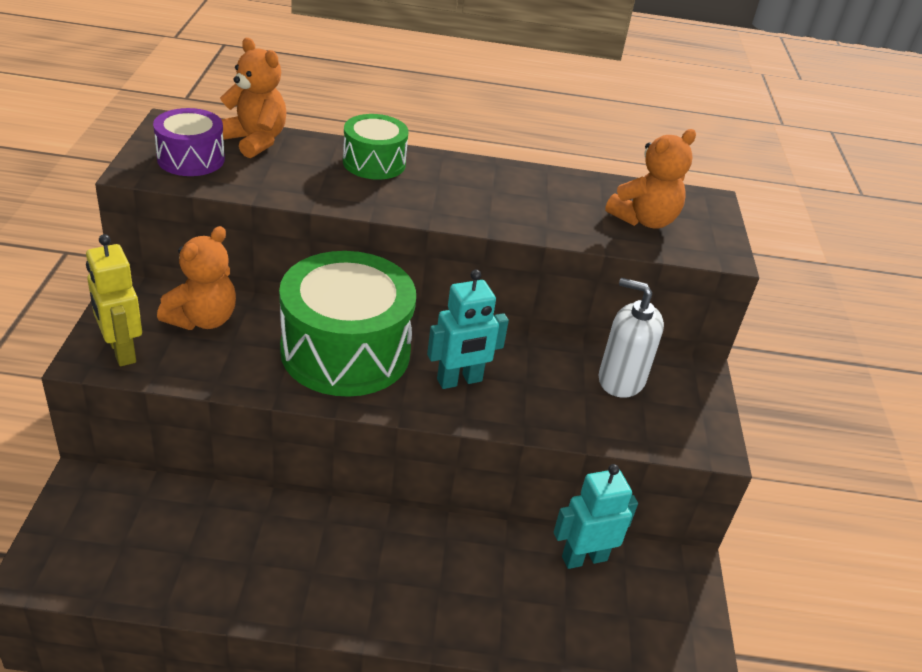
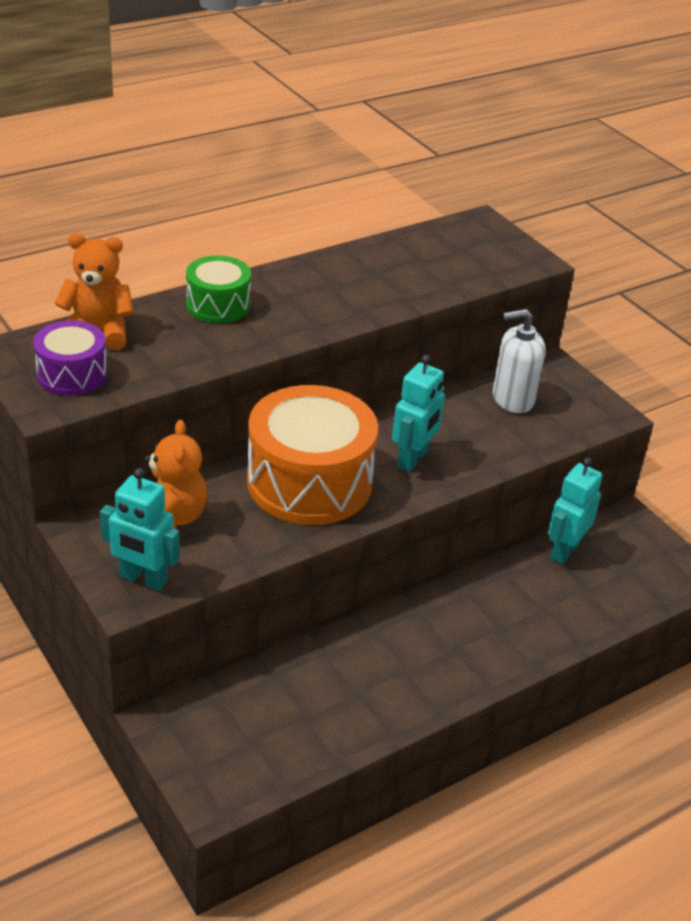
camera: 35 degrees left, 0 degrees up
yellow robot [86,234,142,366] -> turquoise robot [100,468,180,591]
green drum [279,251,416,397] -> orange drum [247,385,378,525]
orange teddy bear [605,129,696,228] -> none

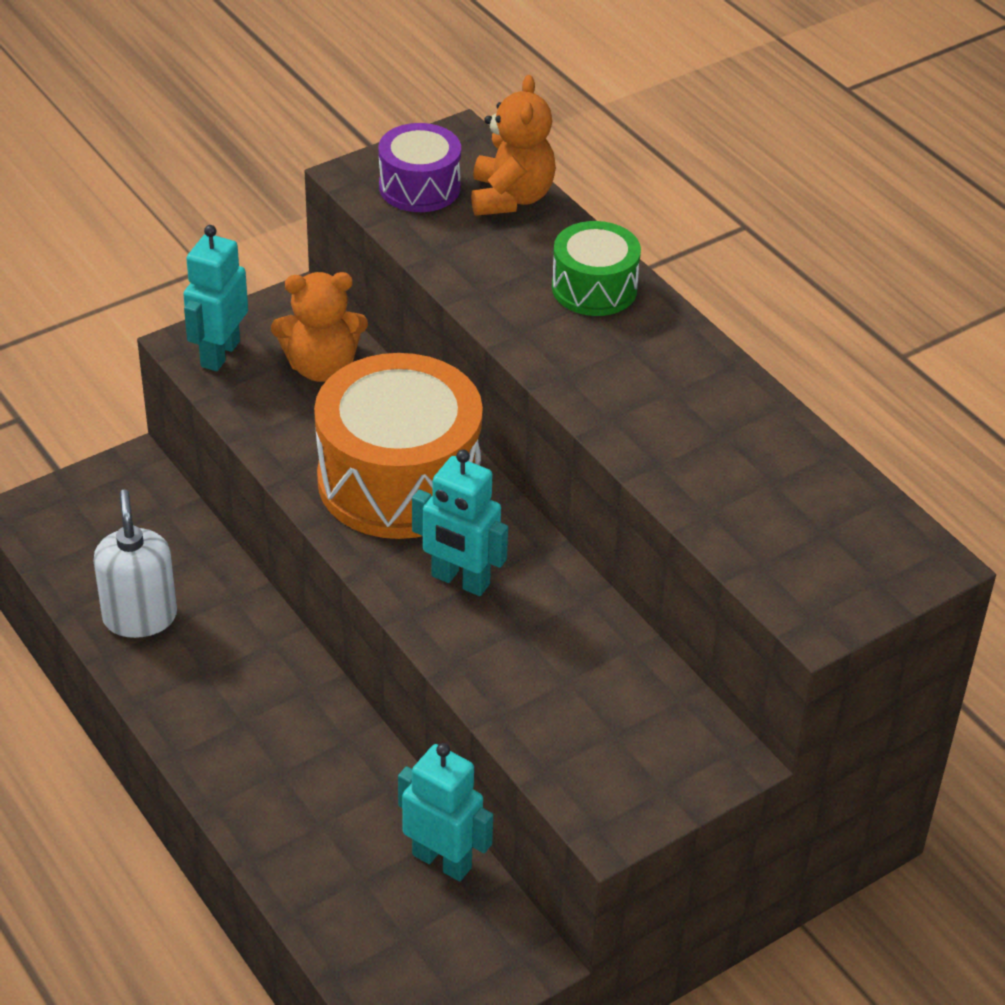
camera: 90 degrees right, 5 degrees up
white soap dispenser [493,309,545,413] -> white soap dispenser moved to [94,489,177,638]

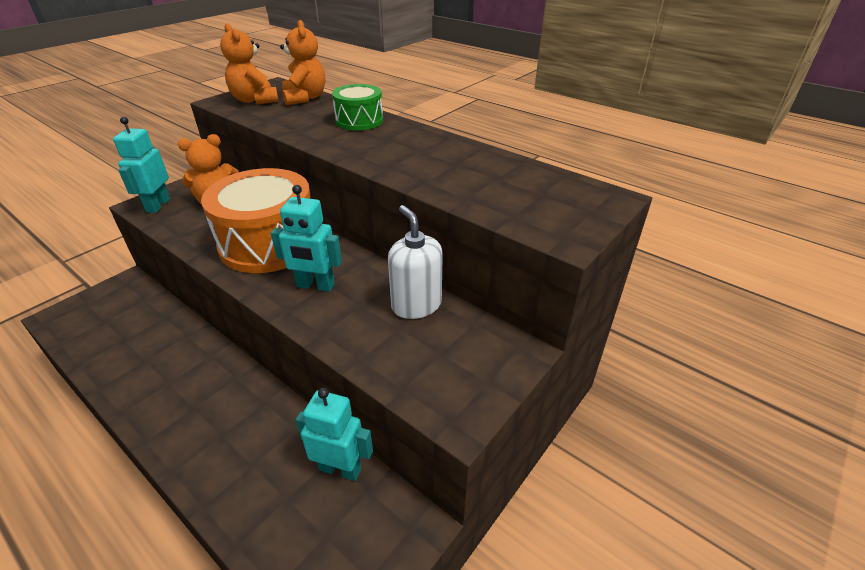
camera: 15 degrees left, 5 degrees down
white soap dispenser [94,489,177,638] -> white soap dispenser moved to [388,205,443,319]
purple drum [379,123,461,212] -> orange teddy bear [220,23,279,104]

